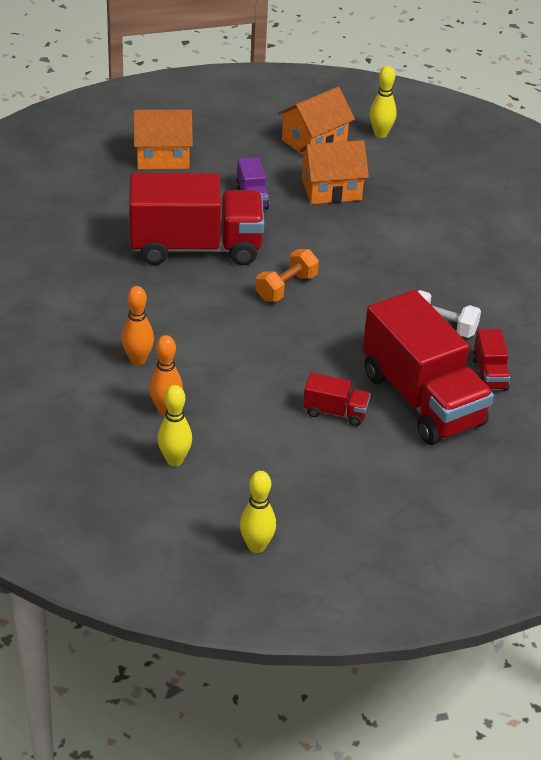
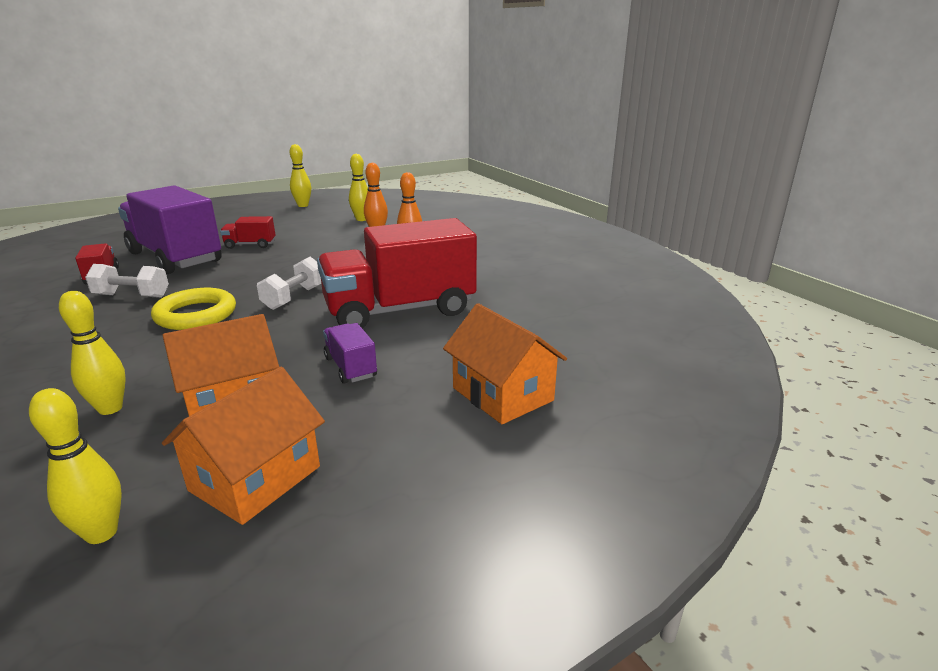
camera: 165 degrees right, 15 degrees down
orange house [133,110,193,169] -> orange house turned 75 degrees clockwise [443,303,567,424]
orange dumbbell [256,249,319,302] -> white dumbbell [257,257,321,310]
red truck [363,290,494,445] -> purple truck [118,185,222,274]
none -> yellow bowling pin [59,291,126,415]
none -> yellow ring [151,288,236,330]

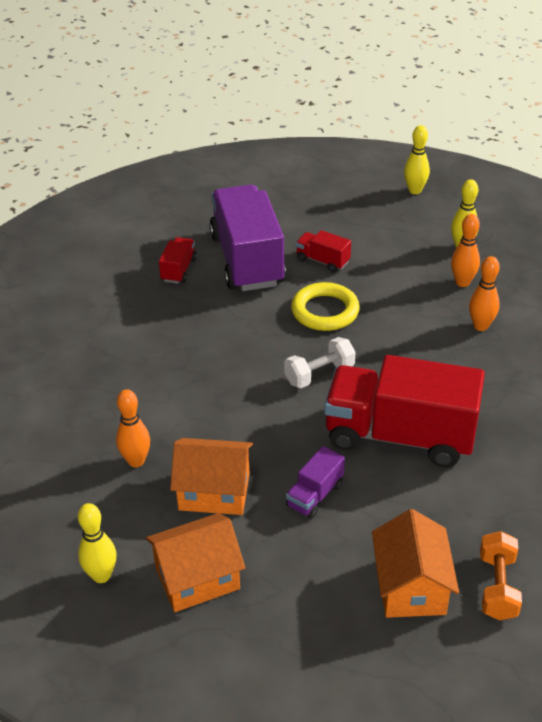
camera: 35 degrees right, 15 degrees up
yellow bowling pin [59,291,126,415] -> orange bowling pin [116,389,150,467]
white dumbbell [85,264,169,298] -> none
yellow ring [151,288,236,330] -> yellow ring moved to [291,282,360,331]
purple truck [323,323,377,384] -> purple truck turned 150 degrees counterclockwise [286,446,345,519]
none -> orange dumbbell [480,531,522,621]

